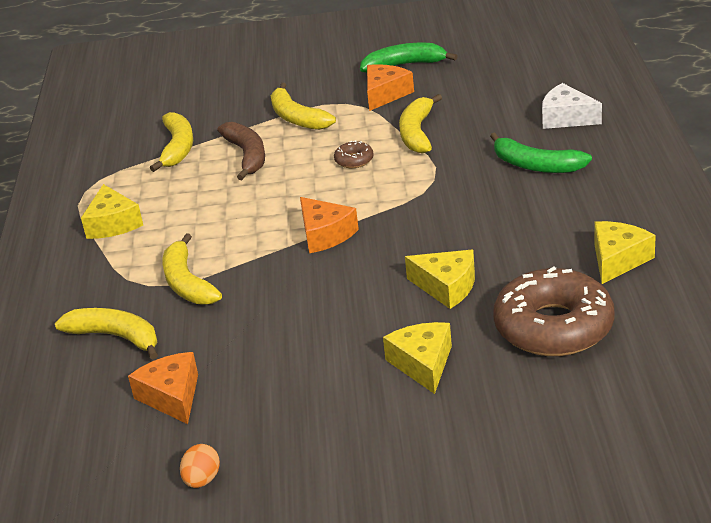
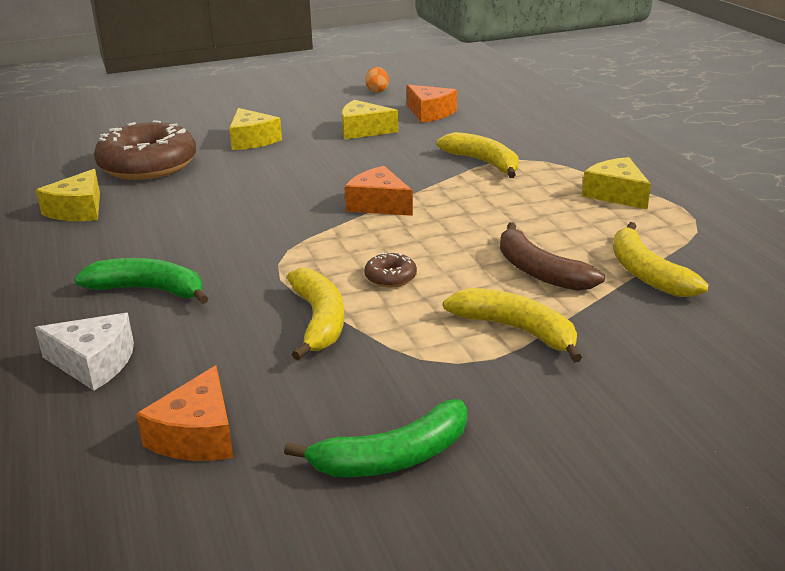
camera: 160 degrees right, 5 degrees down
yellow banana [55,308,158,360] -> none
orange cheese [367,64,414,111] -> orange cheese moved to [136,365,234,461]
yellow cheese [405,250,475,309] -> yellow cheese moved to [342,100,398,139]

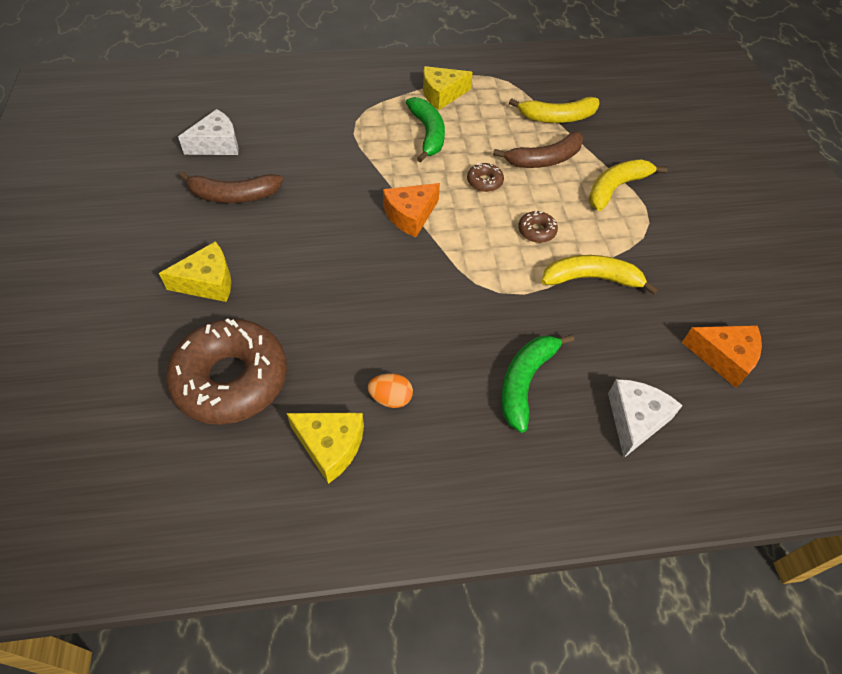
camera: 80 degrees left, 25 degrees up
green banana [284,399,467,477] -> green banana moved to [406,97,445,162]
yellow cheese [342,100,398,139] -> brown banana [179,171,283,203]
orange egg [365,67,389,92] -> orange egg moved to [368,373,413,408]
orange cheese [407,85,457,123] -> white cheese [178,109,239,155]
yellow banana [437,132,518,178] -> none
none -> brown donut [467,163,504,192]

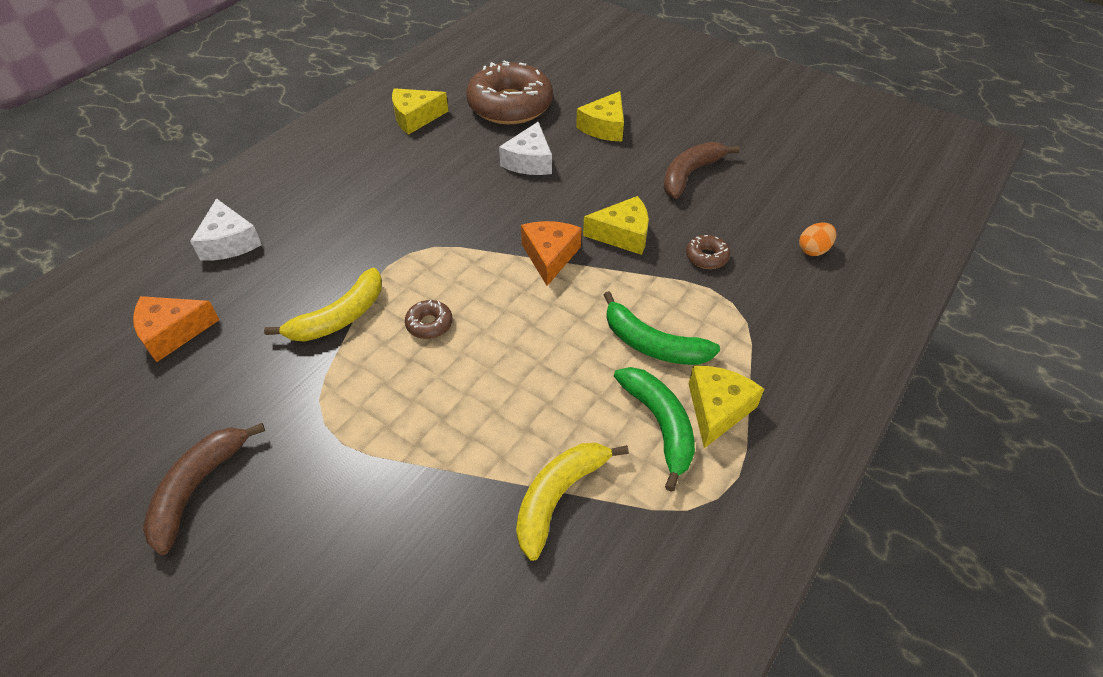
camera: 135 degrees right, 5 degrees down
white cheese [178,109,239,155] -> white cheese moved to [499,122,552,175]
orange egg [368,373,413,408] -> orange egg moved to [799,223,836,256]
brown donut [467,163,504,192] -> brown donut moved to [686,235,730,269]
brown banana [493,131,583,168] -> brown banana moved to [143,423,265,555]
green banana [501,334,574,433] -> green banana moved to [614,367,695,492]
yellow banana [589,160,668,211] -> none
none -> yellow cheese [583,196,649,255]

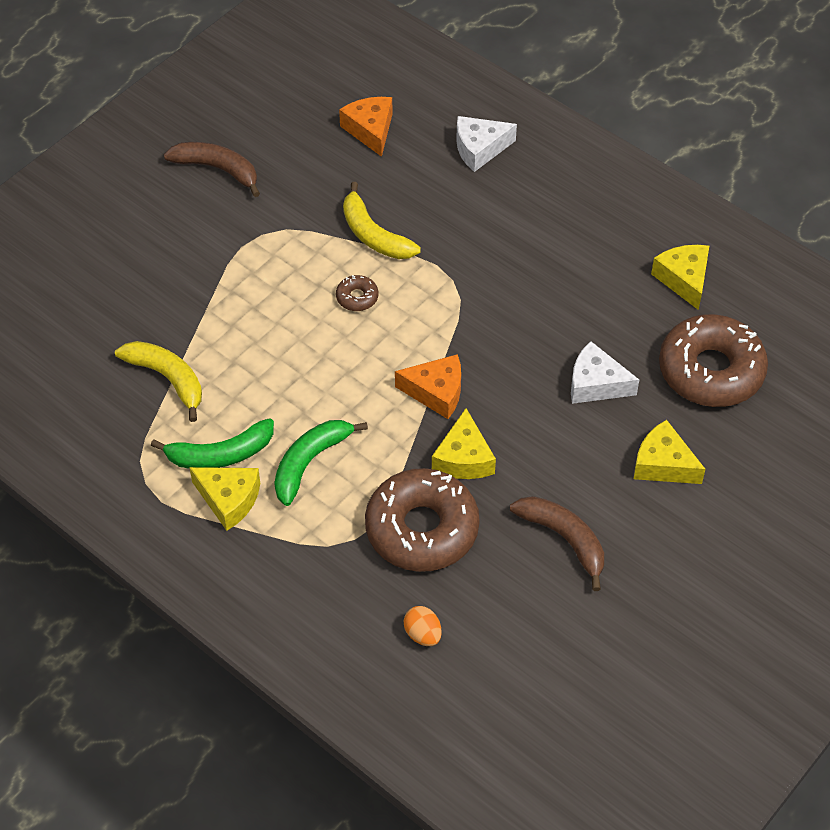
camera: 95 degrees right, 5 degrees up
brown donut [686,235,730,269] -> brown donut [365,468,480,572], size x2.44

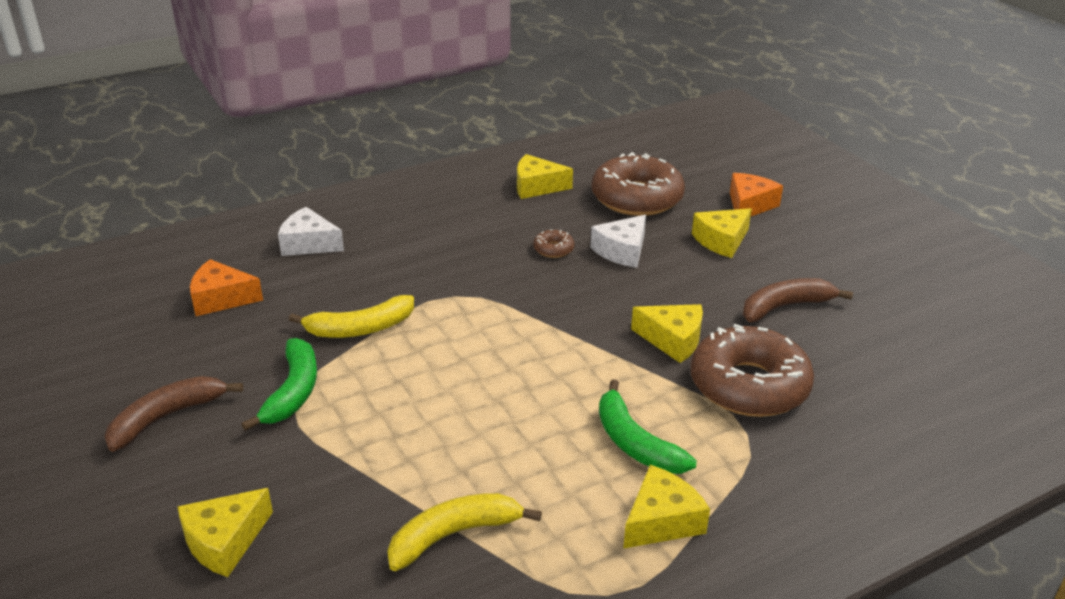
camera: 70 degrees left, 20 degrees down
green banana [151,418,274,469] -> green banana moved to [241,338,317,431]
brown donut [336,275,378,311] -> brown donut moved to [533,229,574,258]
orange cheese [395,354,461,419] -> orange cheese moved to [730,173,783,216]
orange egg [403,606,442,646] -> none
white cheese [456,116,517,172] -> white cheese turned 105 degrees clockwise [278,207,344,256]
none -> yellow cheese [177,488,273,577]

